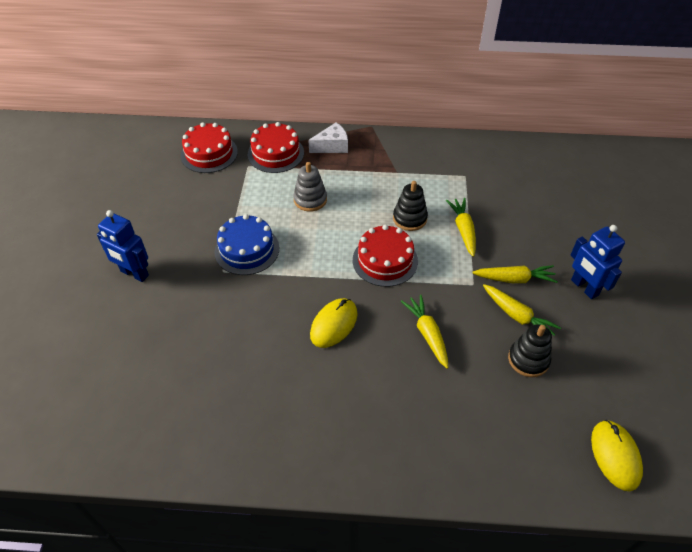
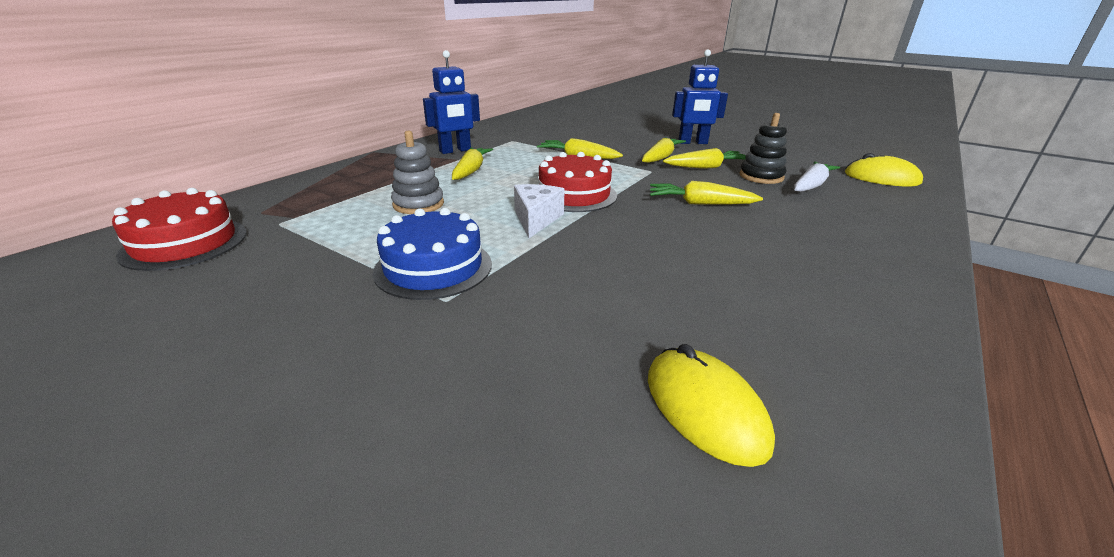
camera: 60 degrees left, 20 degrees down
blue robot [97,210,149,282] -> blue robot moved to [423,50,480,154]
red cake [248,122,304,173] -> none
white cheese [308,122,348,153] -> white cheese moved to [514,184,565,238]
yellow mouse [310,298,357,348] -> yellow mouse moved to [648,344,775,467]
black stacking toy [393,181,428,231] -> none
none -> yellow carrot [452,147,493,180]
none -> white carrot [794,161,840,192]

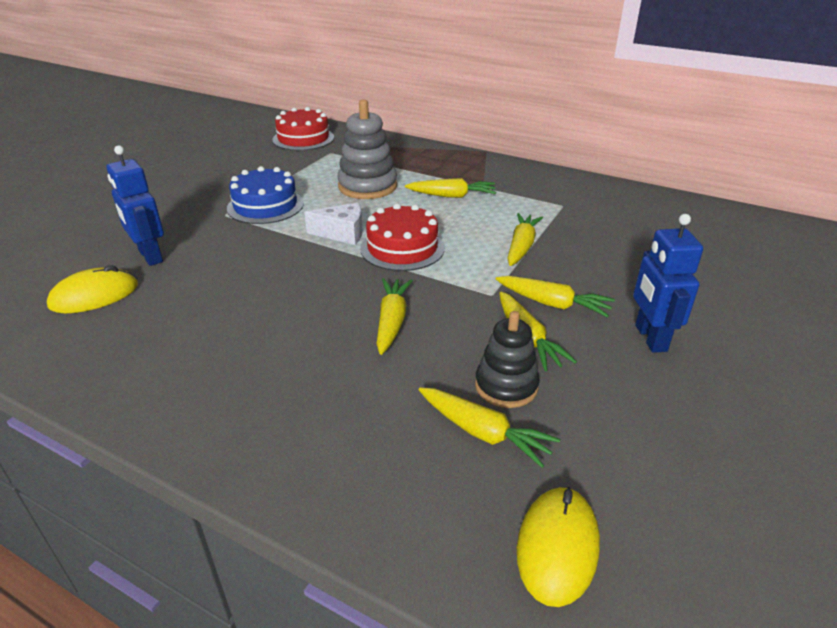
camera: 85 degrees right, 5 degrees up
grey stacking toy [391,131,444,214] -> grey stacking toy [337,99,397,199], size x1.50
blue robot [423,50,480,154] -> blue robot moved to [107,145,164,266]
white carrot [794,161,840,192] -> yellow carrot [419,387,560,468]

